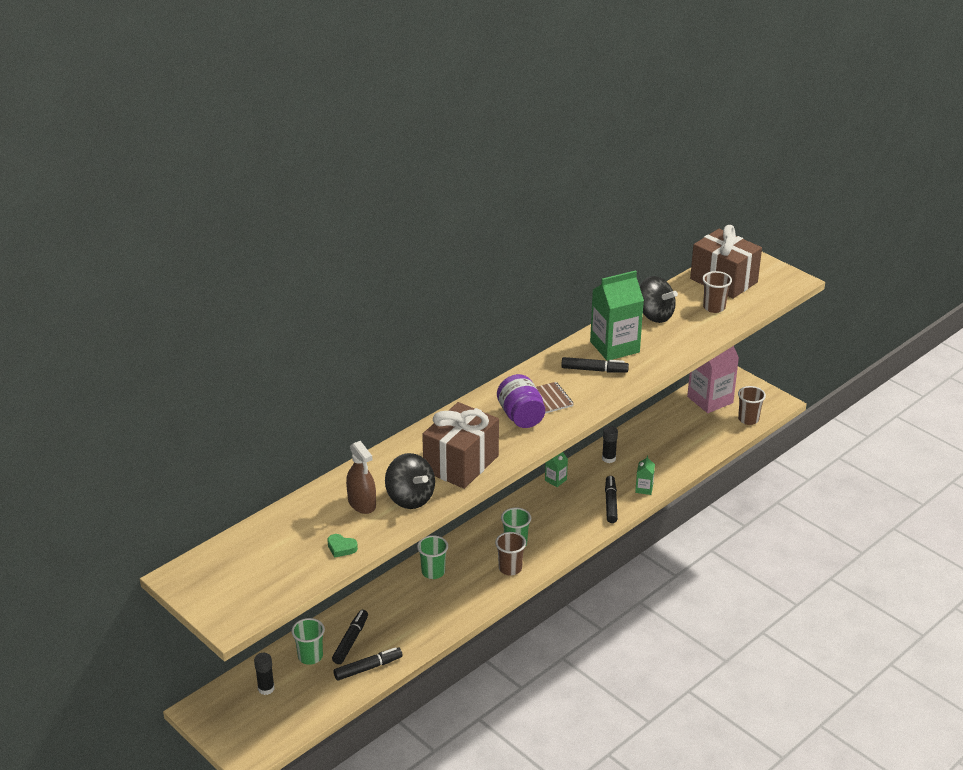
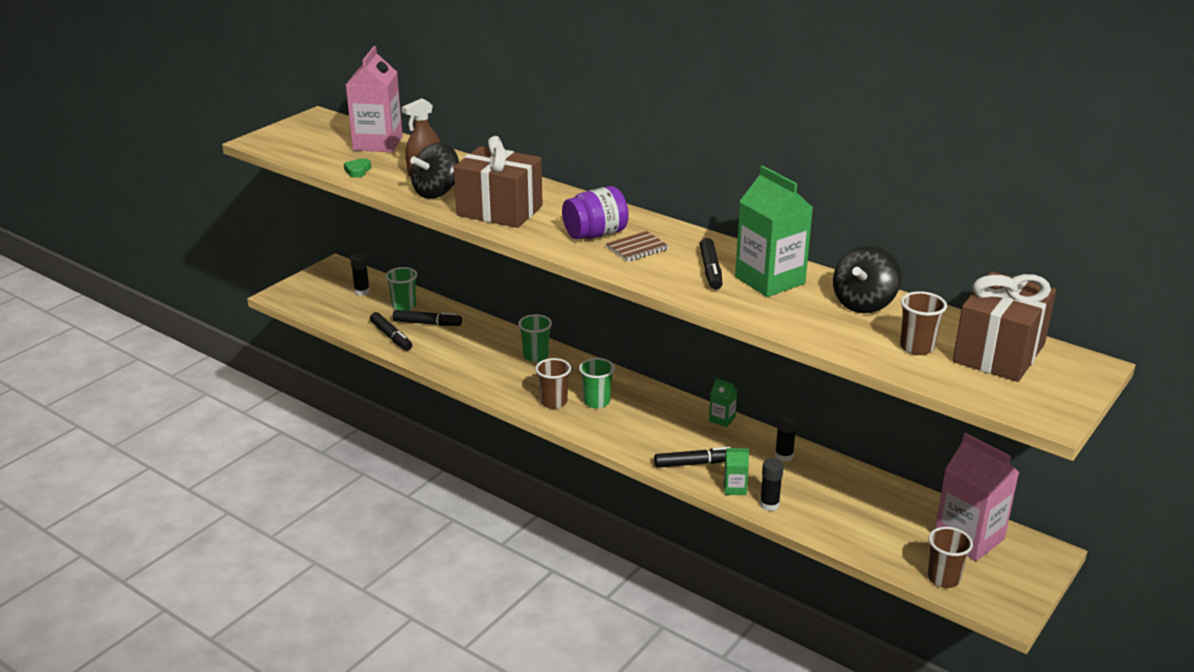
camera: 80 degrees right, 5 degrees down
none -> pink carton [346,46,403,152]
none -> black glue stick [760,458,784,511]

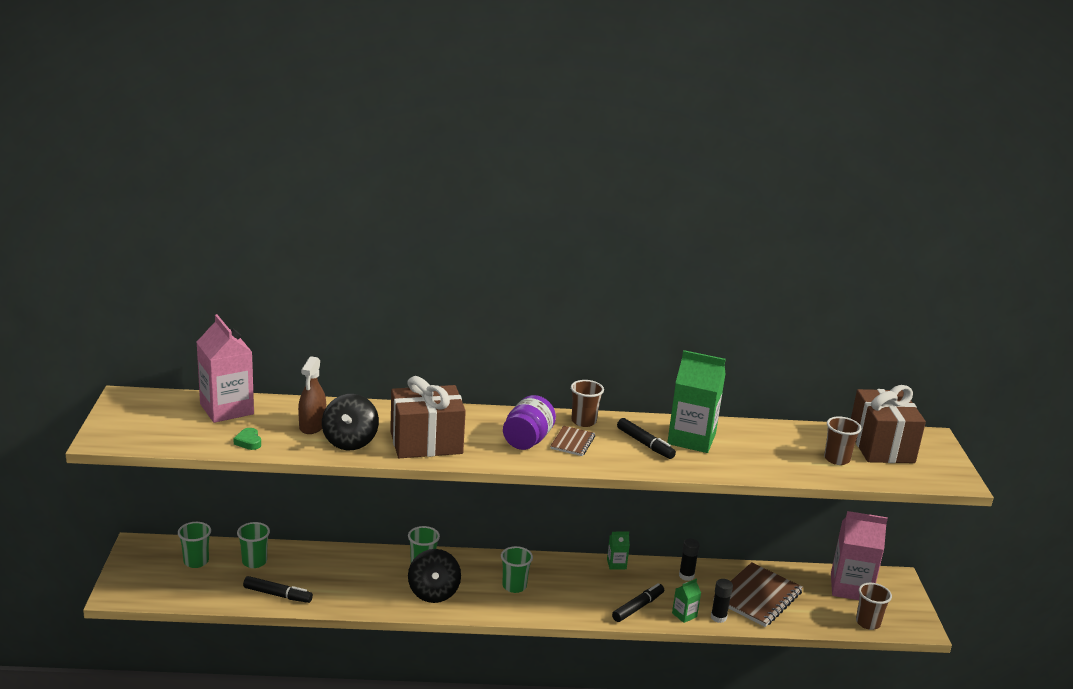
camera: 40 degrees left, 5 degrees down
black glue stick [350,253,370,296] -> green cup [178,522,211,568]
black marker [393,310,462,326] -> none
brown cup [535,358,571,409] -> brown cup moved to [571,380,604,427]
black spinning top [833,246,901,313] -> black spinning top moved to [408,549,461,603]
none -> brown notebook [713,562,803,627]

